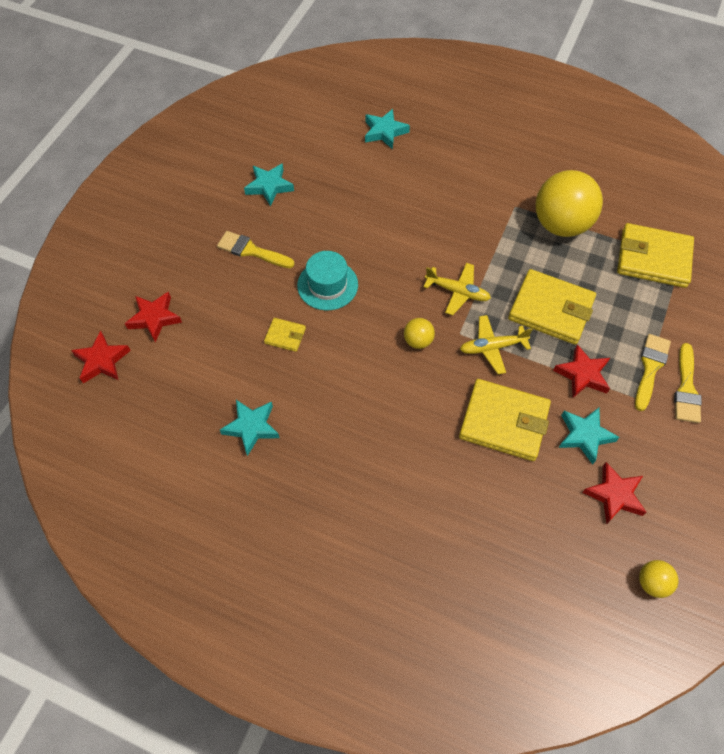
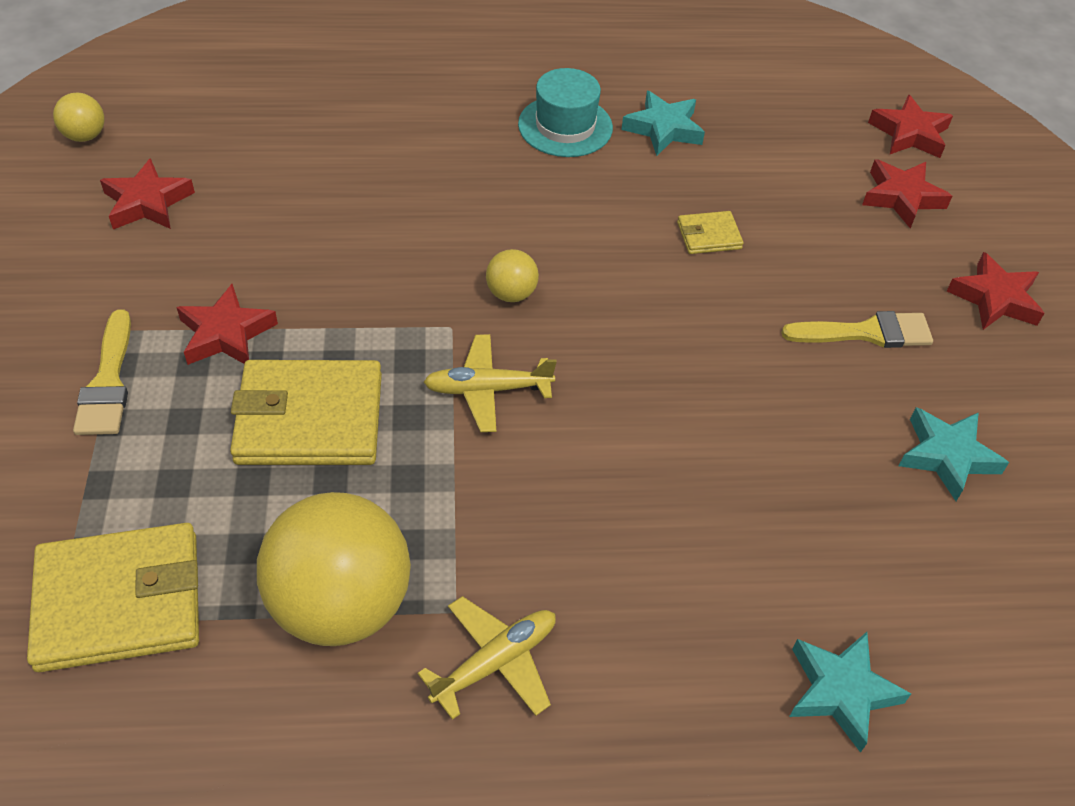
camera: 150 degrees right, 10 degrees down
turquoise hat [297,251,358,311] -> turquoise hat moved to [518,68,613,157]
yellow wallet [459,379,551,461] -> none
yellow plane [460,315,533,374] -> yellow plane moved to [418,596,556,720]
turquoise star [559,408,620,464] -> none
yellow brush [674,343,702,423] -> none
none -> red star [947,252,1044,330]

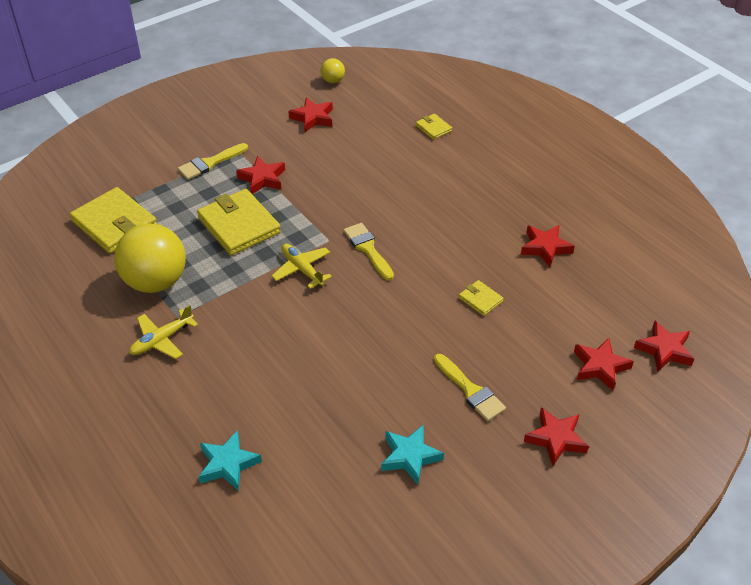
camera: 60 degrees right, 5 degrees down
yellow plane [418,596,556,720] -> yellow plane turned 120 degrees clockwise [129,305,198,359]
yellow ball [486,249,539,302] -> yellow brush [343,223,394,281]
turquoise hat [518,68,613,157] -> none
turquoise star [621,91,705,156] -> red star [521,225,575,267]
none -> yellow wallet [416,114,452,140]

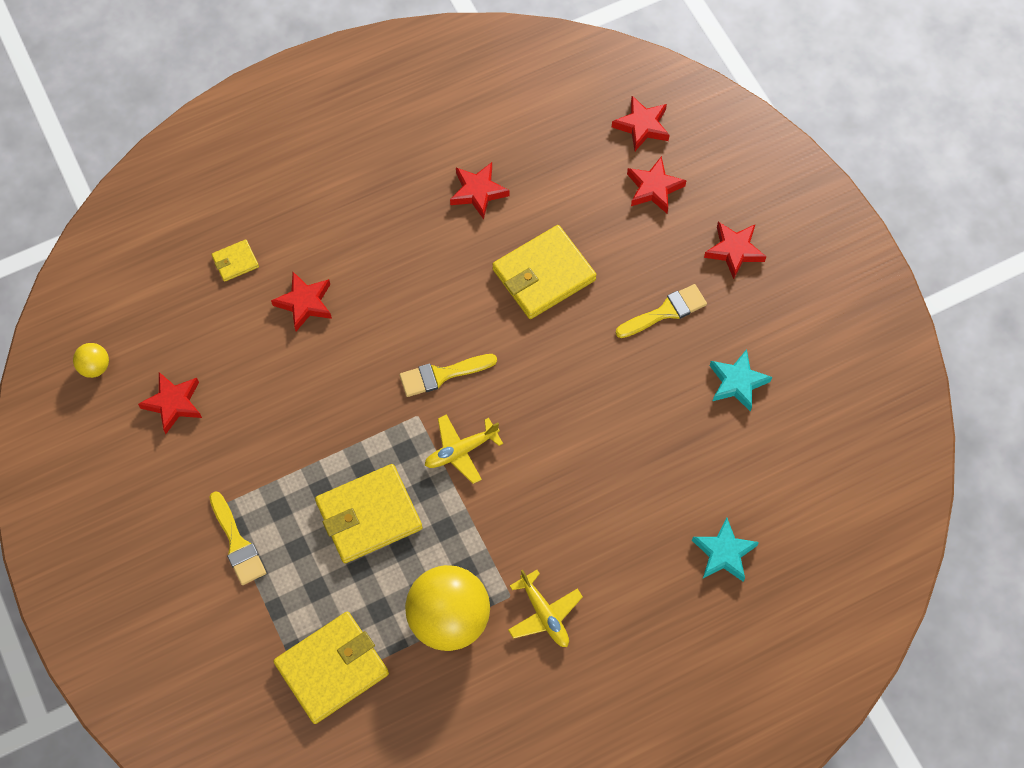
camera: 80 degrees left, 20 degrees up
red star [236,156,285,194] -> red star moved to [271,272,332,331]
yellow wallet [459,280,504,316] -> yellow wallet [492,225,597,319], size x2.12

